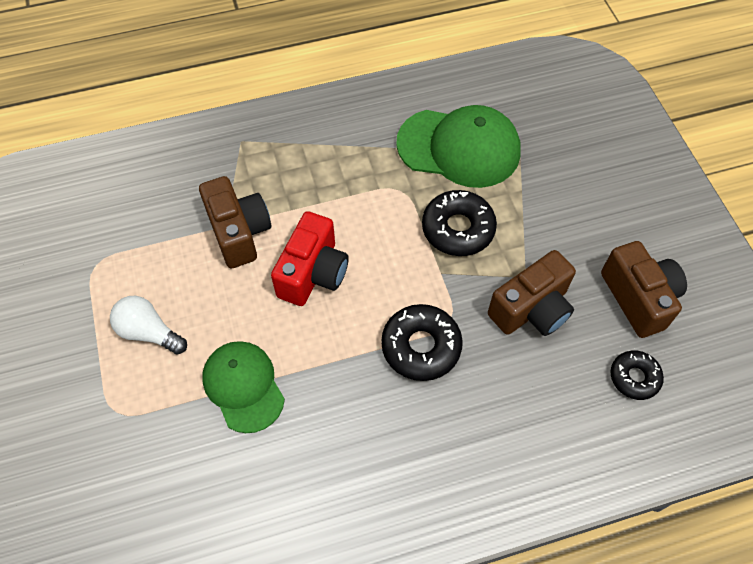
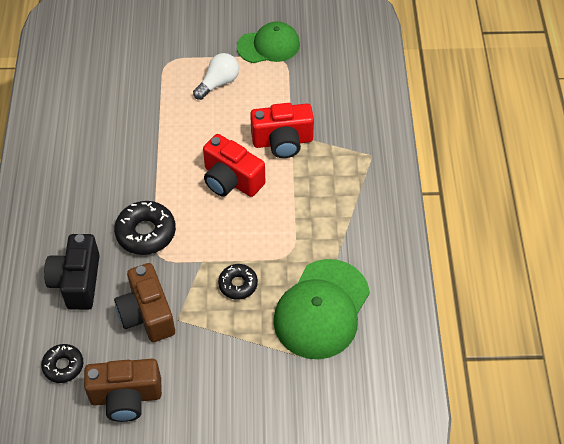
camera: 105 degrees right, 5 degrees down
brown camera [199,176,271,268] -> red camera [250,103,314,158]
green cap [202,341,285,433] -> green cap moved to [237,21,300,63]
black donut [422,190,497,256] -> black donut [218,264,258,300], size x0.63
none -> black camera [44,234,100,310]

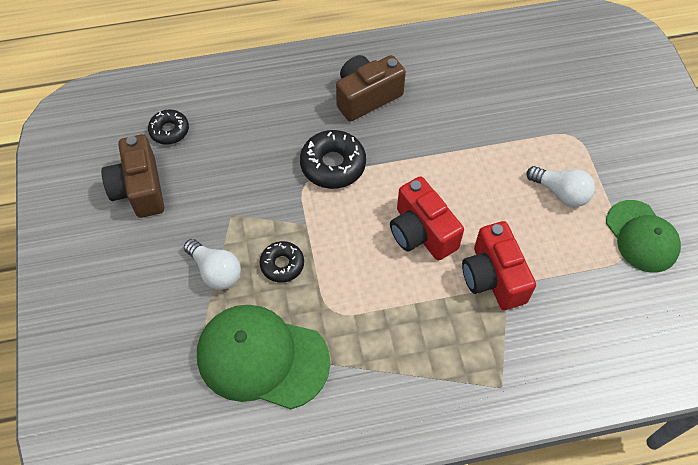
camera: 80 degrees right, 5 degrees up
black camera [44,234,100,310] -> none
brown camera [114,263,175,342] -> brown camera moved to [336,55,406,121]
red camera [203,134,265,197] -> red camera turned 60 degrees counterclockwise [390,177,464,261]
none -> white light bulb [184,239,241,290]

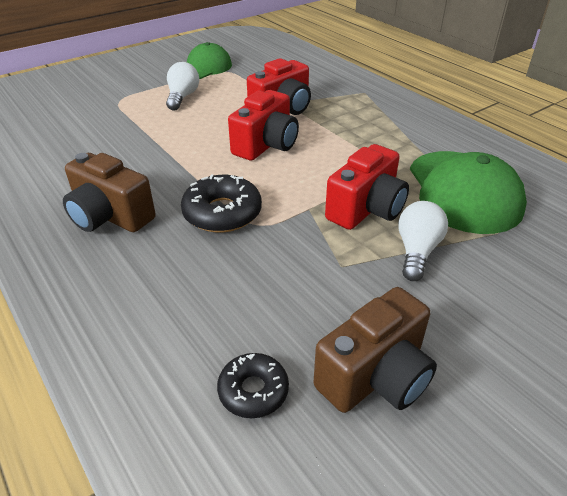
camera: 115 degrees left, 20 degrees down
black donut [260,241,304,283] -> red camera [325,144,409,230]

